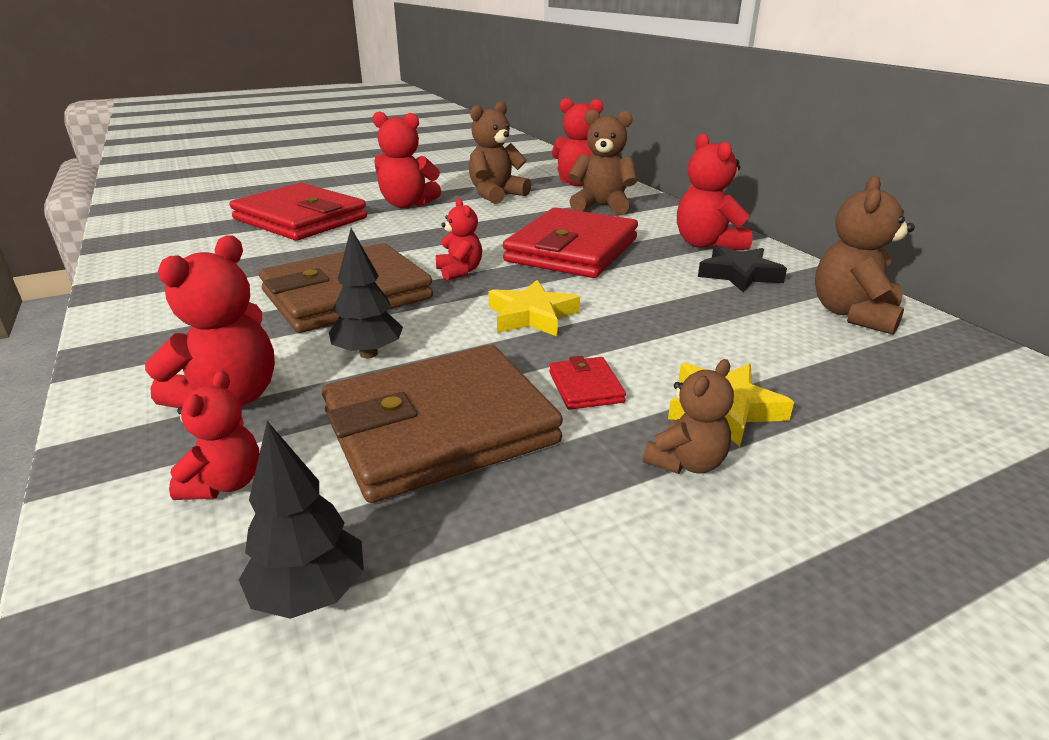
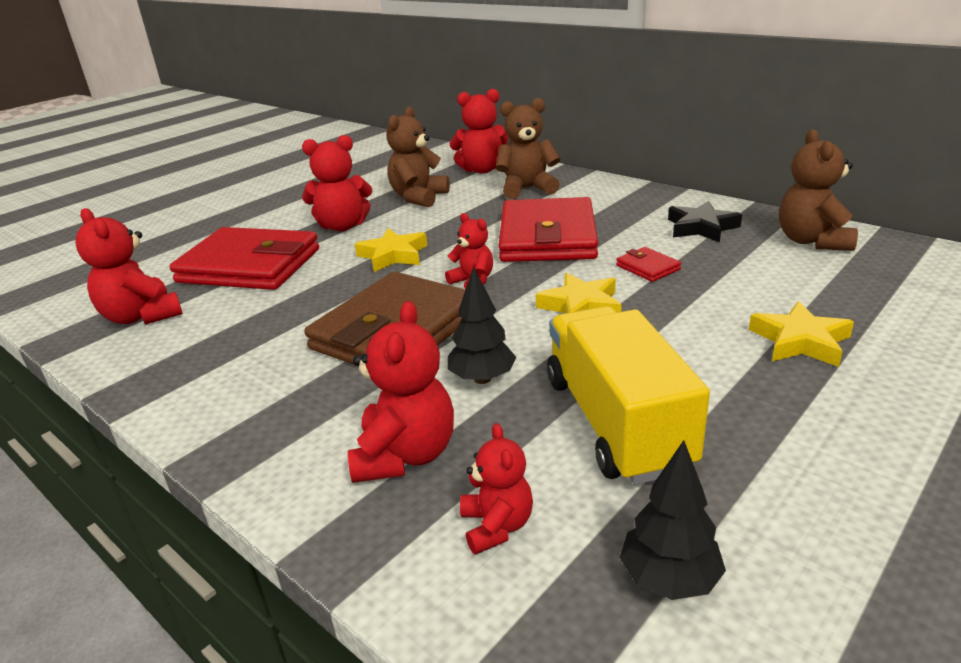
camera: 20 degrees left, 0 degrees up
brown wallet [322,345,563,503] -> yellow truck [547,306,710,485]
red wallet [549,356,626,410] -> red wallet moved to [616,247,681,282]
brown teddy bear [643,359,734,474] -> none
red teddy bear [677,133,752,250] -> red teddy bear moved to [75,208,183,325]
none -> yellow star [355,228,427,272]

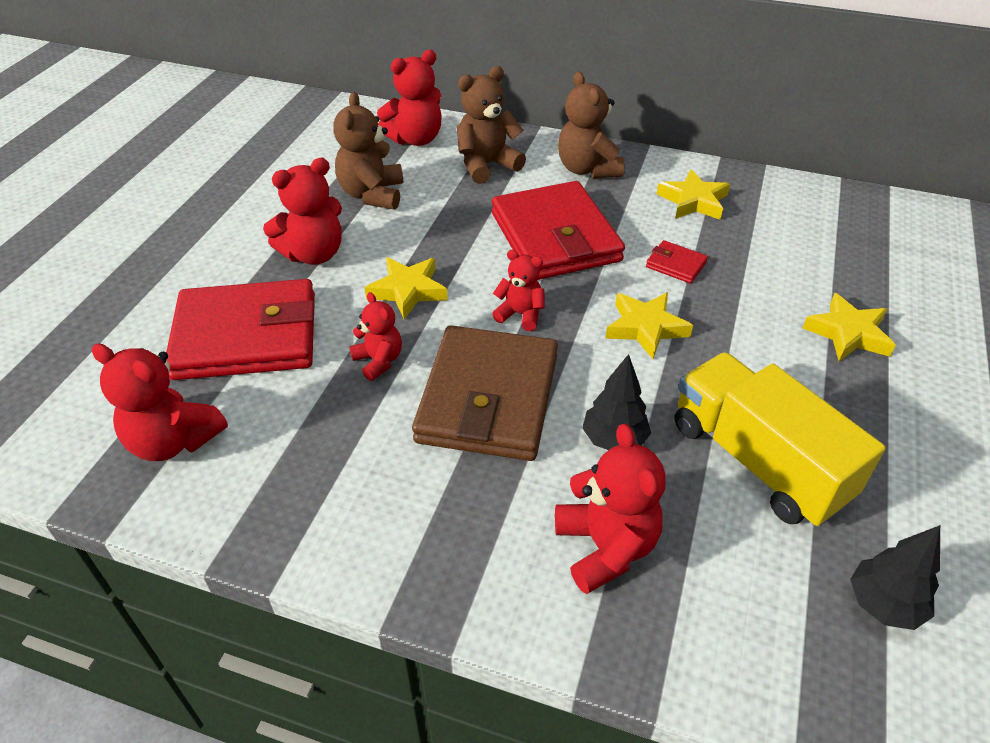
camera: 25 degrees left, 15 degrees up
red teddy bear [460,423,533,555] -> red teddy bear moved to [349,292,402,381]
black star [668,201,742,243] -> yellow star [657,169,730,220]
brown teddy bear [779,129,858,251] -> brown teddy bear moved to [558,71,625,179]

